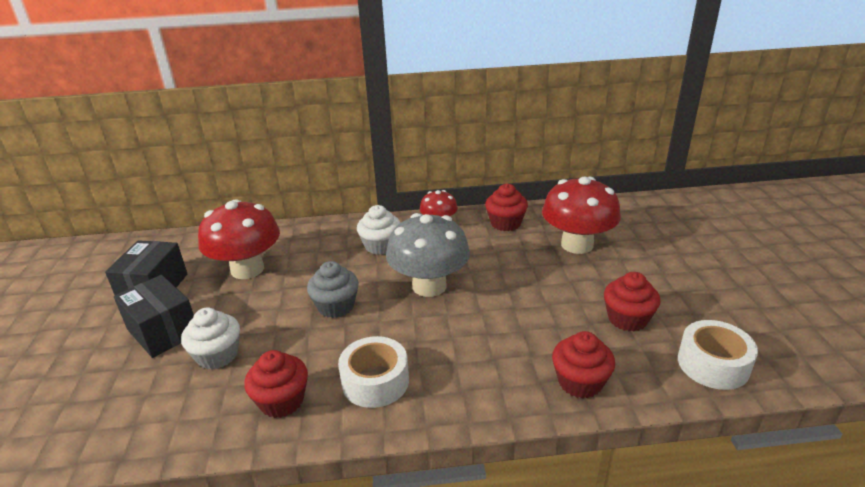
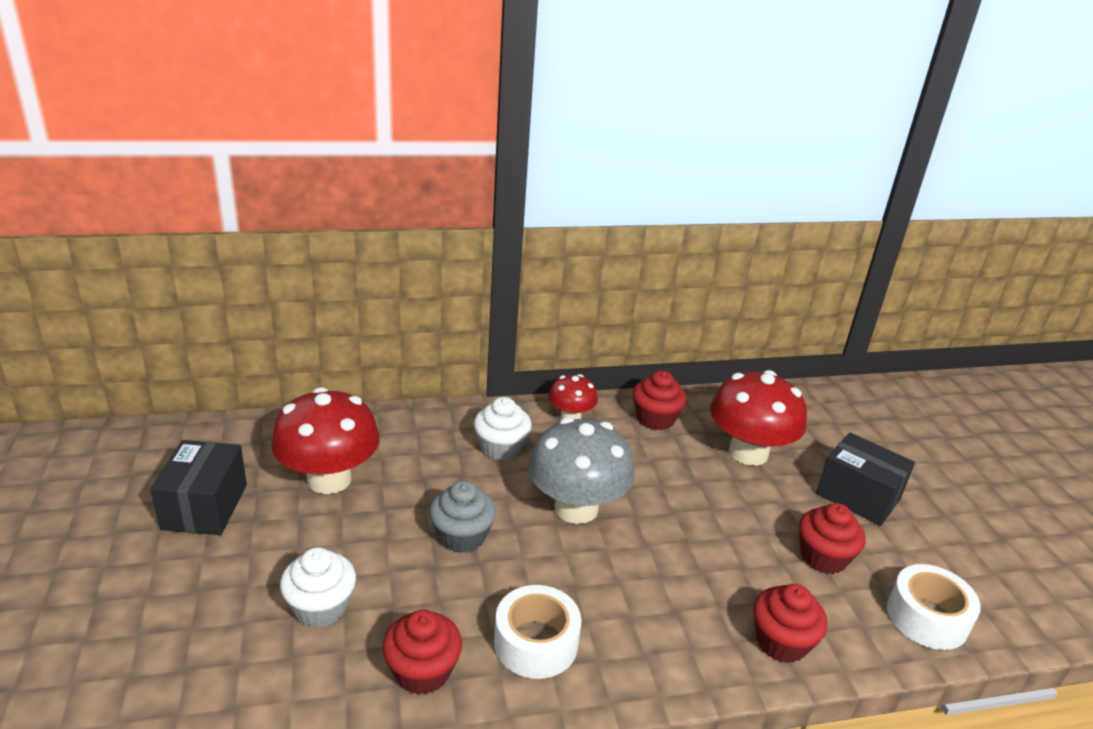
camera: 10 degrees left, 0 degrees up
black box [114,275,194,358] -> black box moved to [816,432,915,526]

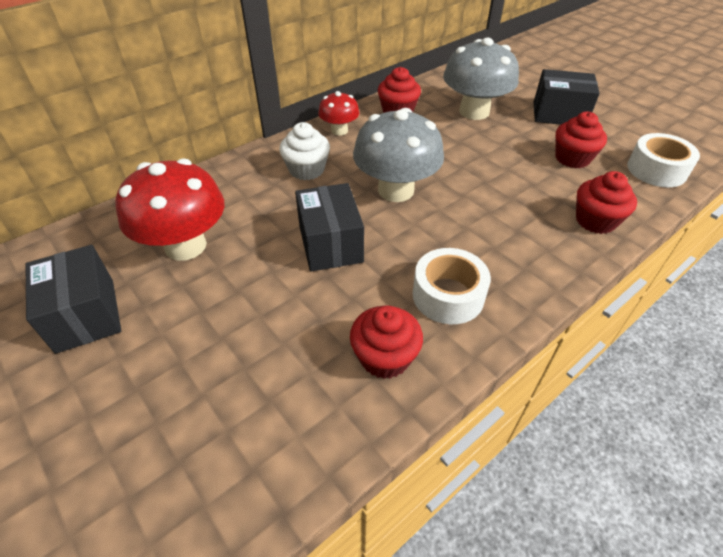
camera: 25 degrees left, 15 degrees up
white cupcake [280,547,356,628] -> none
grey cupcake [429,481,496,553] -> black box [295,183,364,272]
red mushroom [710,370,807,466] -> grey mushroom [443,38,519,120]

